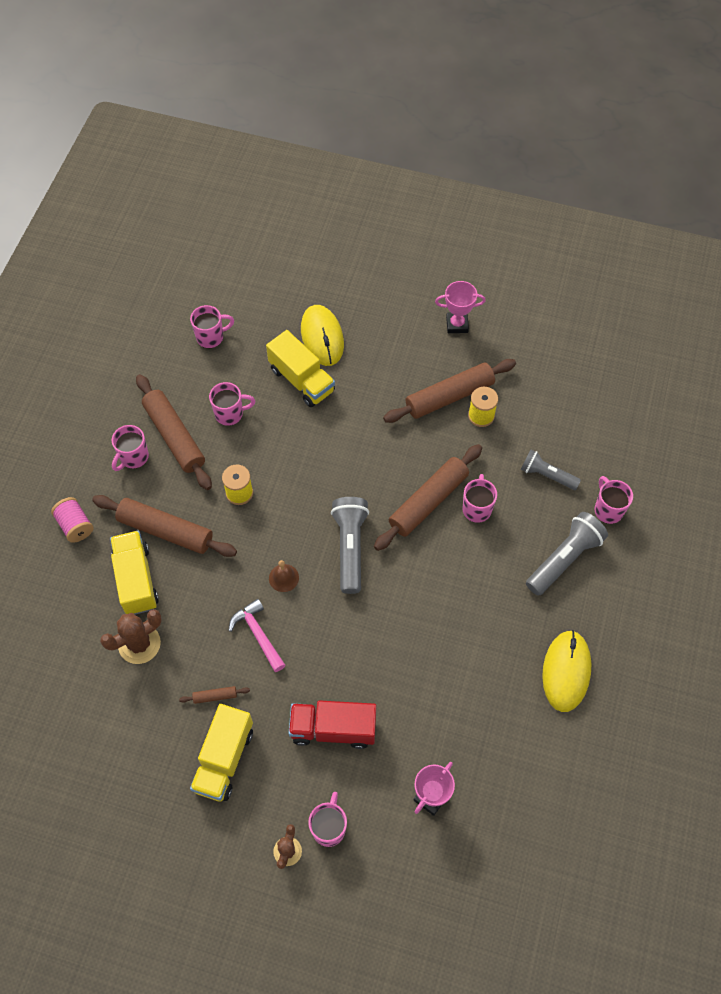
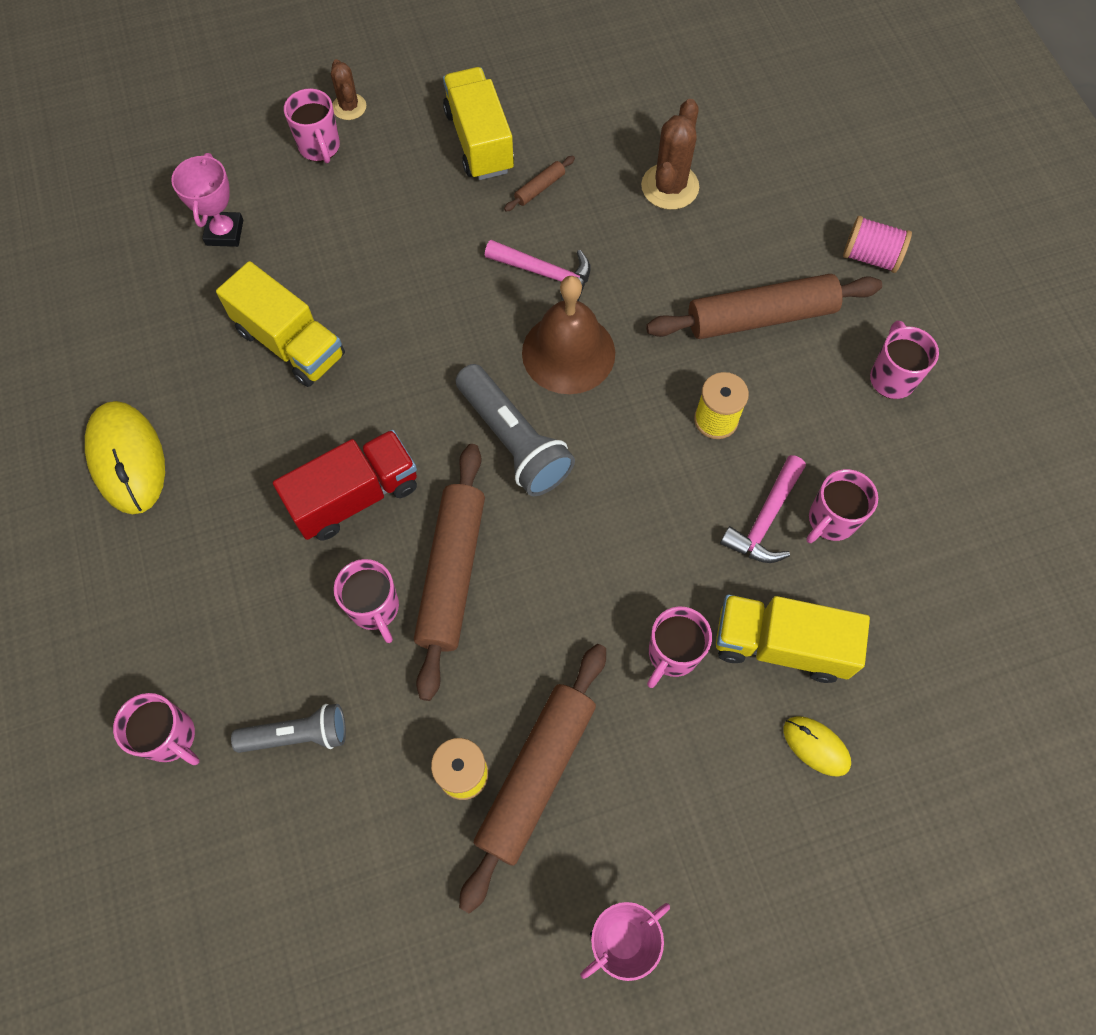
camera: 145 degrees right, 5 degrees up
yellow truck [110,531,159,615] -> yellow truck moved to [216,261,345,387]
brown rolling pin [136,374,212,490] -> none
pink mug [190,305,234,348] -> pink mug moved to [647,607,712,688]
brown bell [269,560,299,592] -> brown bell [522,276,615,394], size x2.05
red truck [289,700,376,749] -> red truck moved to [273,430,417,541]
yellow mouse [301,305,344,366] -> yellow mouse [783,716,851,777], size x0.53
grey flashlight [526,512,608,596] -> none
none -> pink hammer [720,455,806,563]

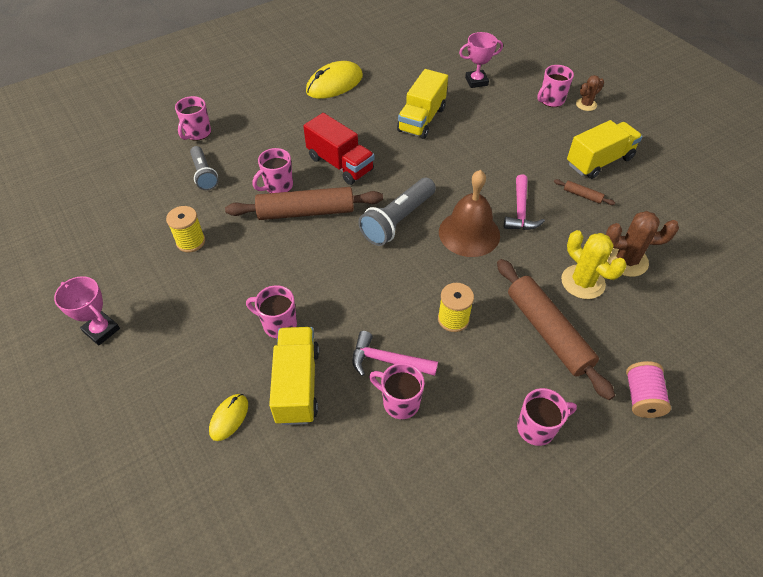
camera: 75 degrees right, 15 degrees down
brown rolling pin [459,644,606,914] -> none
none -> yellow cactus [561,230,626,299]

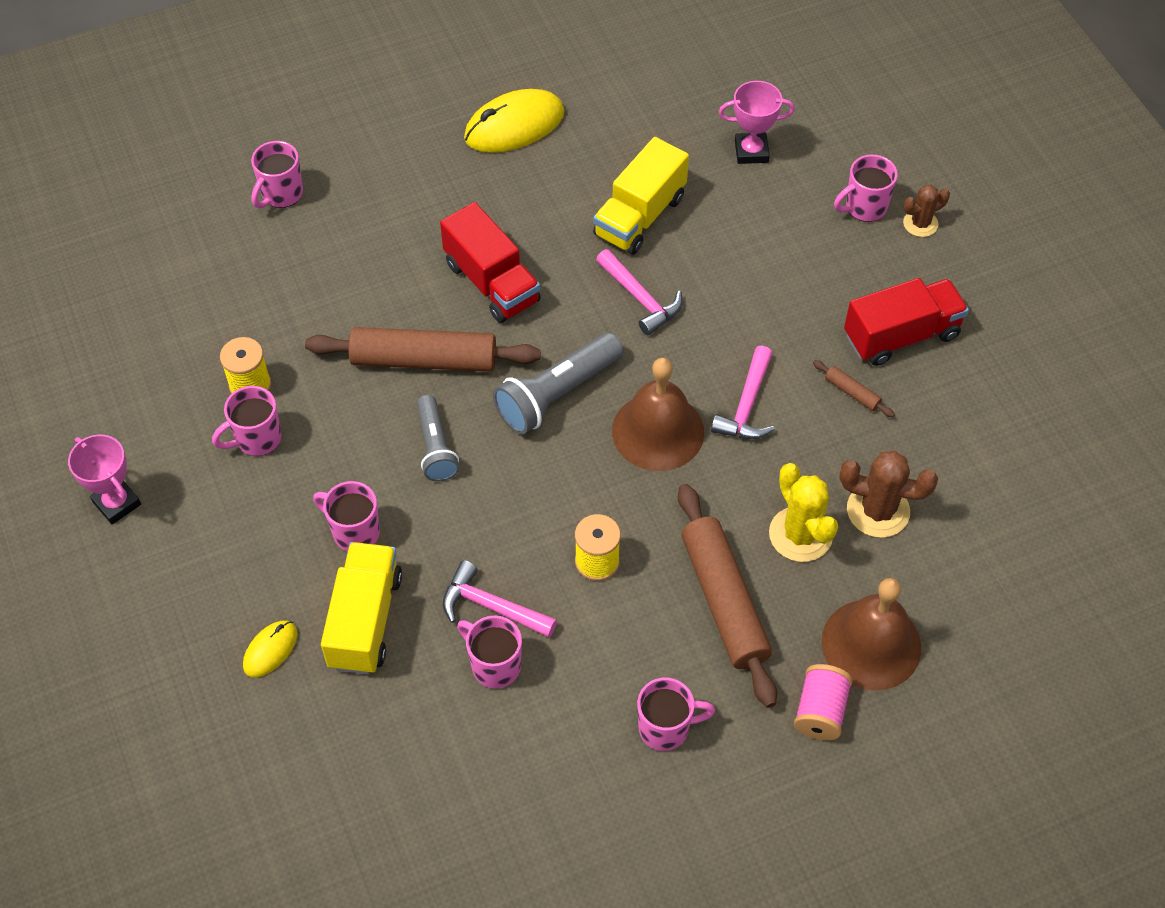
camera: 10 degrees right, 5 degrees up
grey flashlight [190,146,218,190] -> grey flashlight moved to [417,395,459,481]
pink mug [252,148,293,193] -> pink mug moved to [212,386,282,456]
yellow truck [567,120,643,179] -> red truck [844,278,969,366]
none -> pink hammer [596,249,683,335]
none -> brown bell [822,578,921,690]

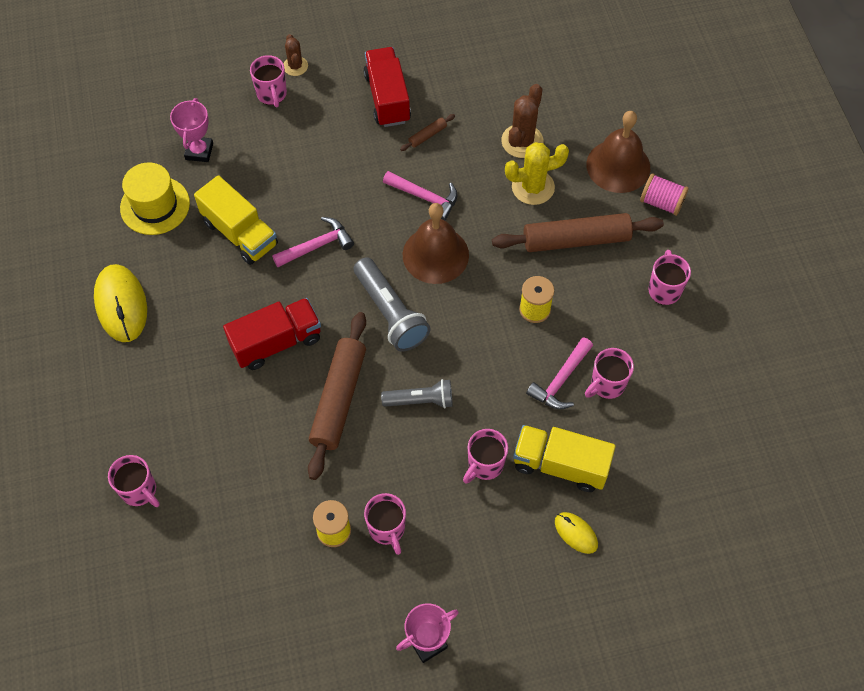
camera: 80 degrees left, 5 degrees up
none -> yellow hat [120,162,190,235]

